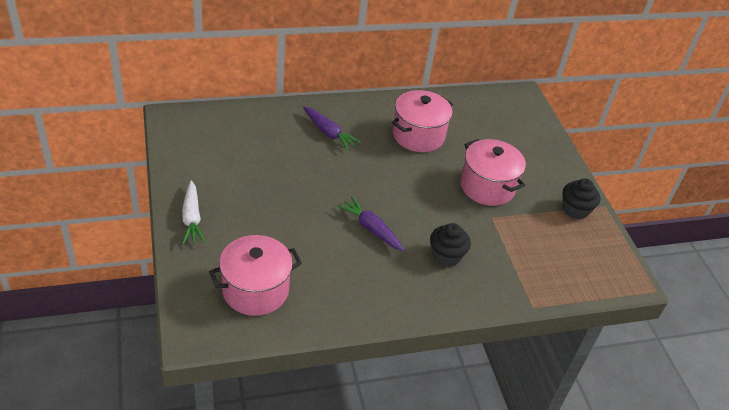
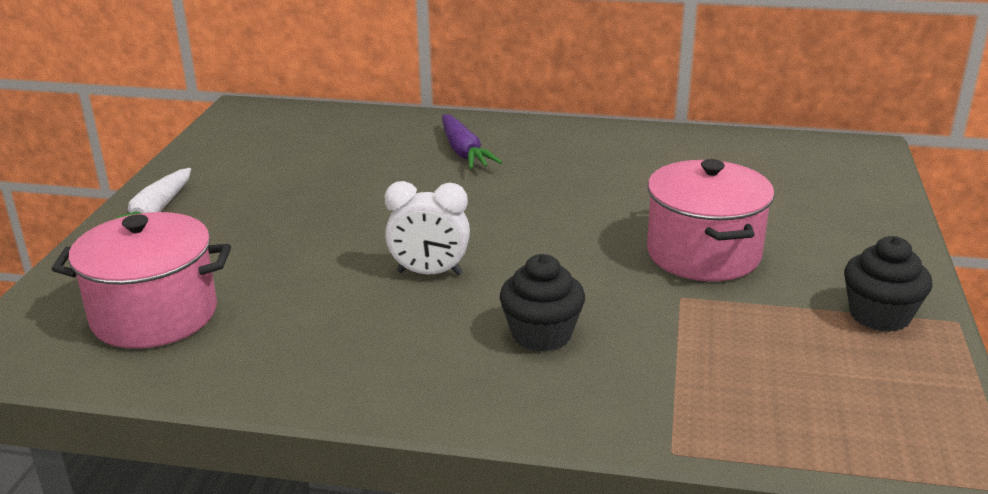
camera: 30 degrees right, 15 degrees down
purple carrot [337,197,404,251] -> white clock [385,181,470,275]
pink pot [392,90,453,152] -> none

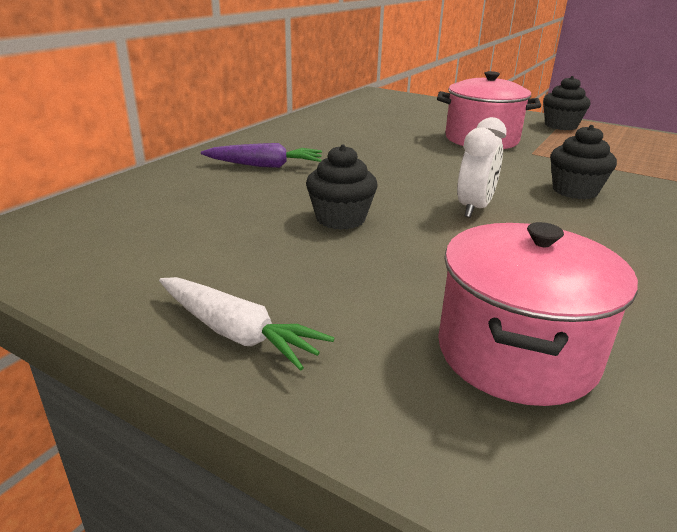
camera: 70 degrees left, 0 degrees up
none -> black cupcake [306,144,378,230]

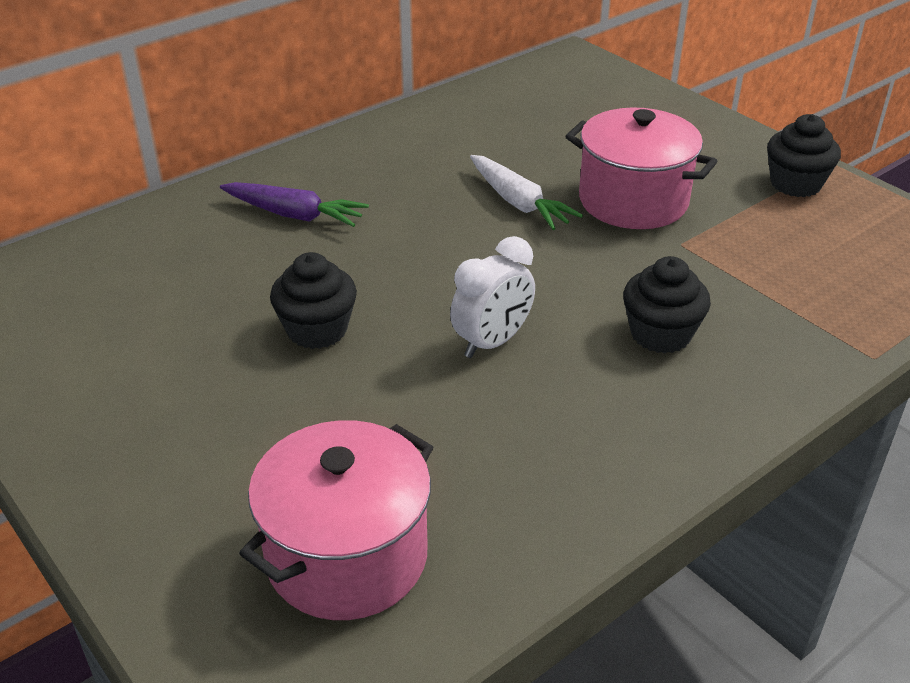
camera: 20 degrees right, 10 degrees up
white carrot [159,277,334,371] -> white carrot moved to [470,155,583,230]

